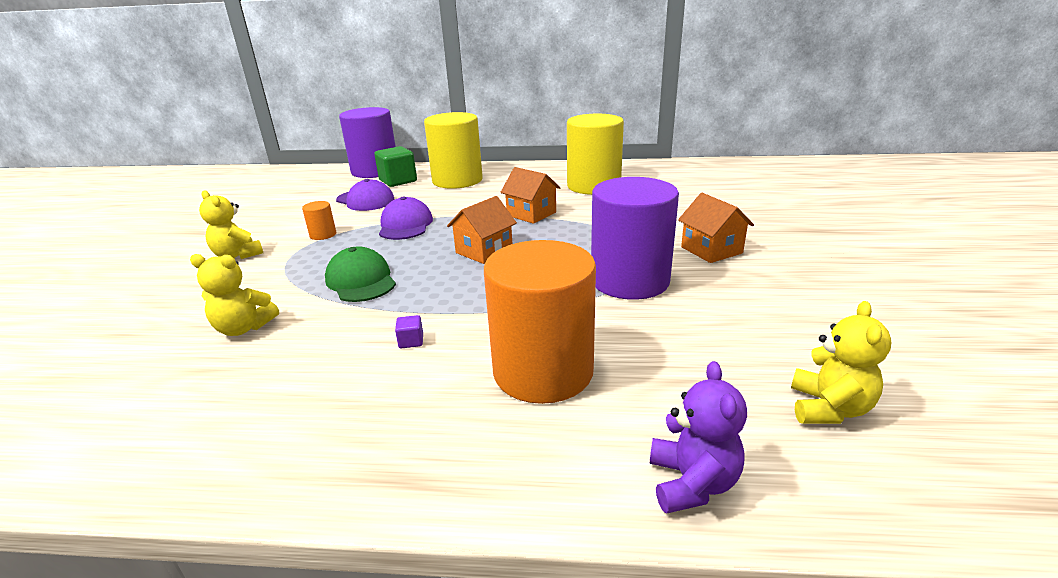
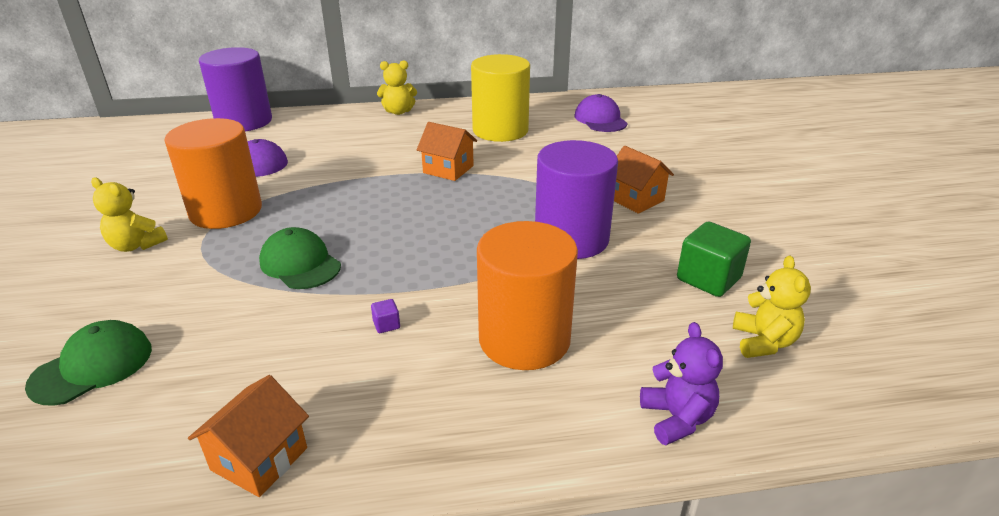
camera: 15 degrees left, 5 degrees up
yellow teddy bear [190,254,279,336] -> yellow teddy bear moved to [377,60,417,115]
orange cylinder [302,201,336,240] -> orange cylinder [164,118,262,229], size x2.43
green cube [374,146,417,187] -> green cube moved to [677,222,751,297]
purple cap [379,196,433,240] -> purple cap moved to [575,94,628,132]
yellow cylinder [424,112,483,189] -> none
orange house [447,196,517,264] -> orange house moved to [188,375,309,497]
none -> green cap [25,320,152,406]

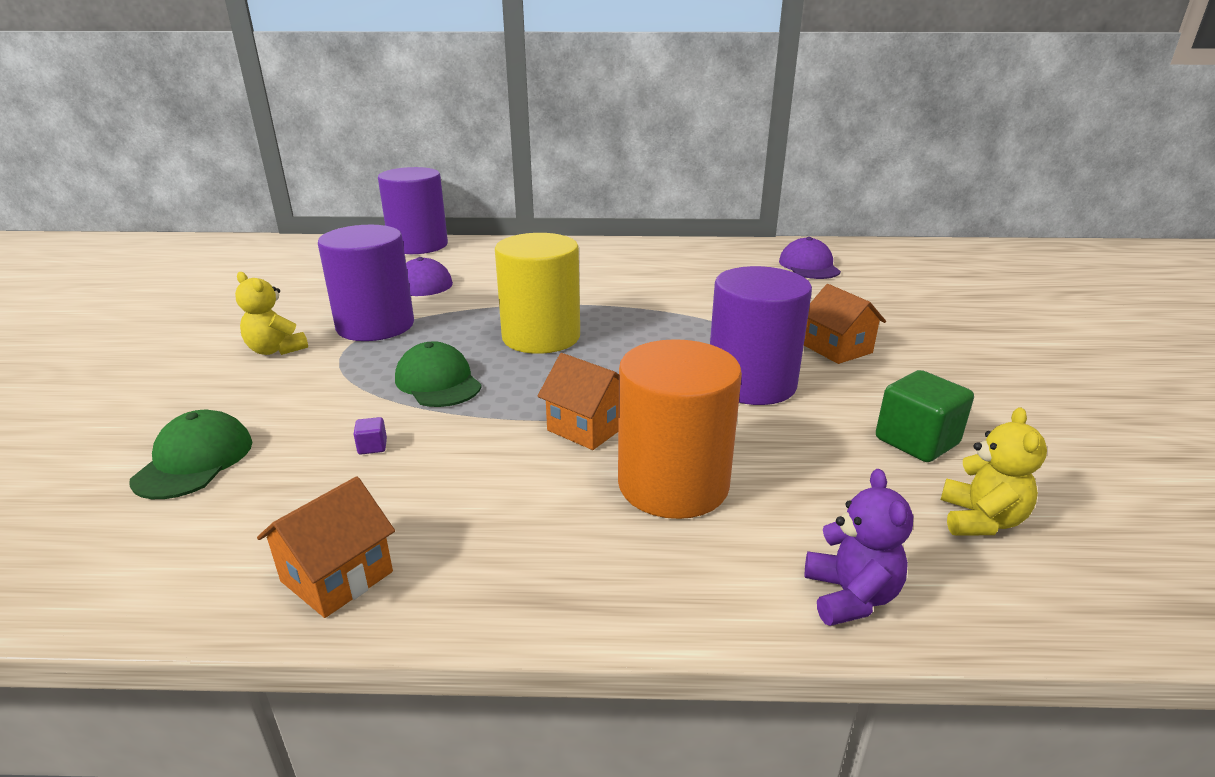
camera: 10 degrees right, 5 degrees down
green cap [25,320,152,406] -> green cap turned 45 degrees counterclockwise [129,410,252,499]
orange cylinder [164,118,262,229] -> purple cylinder [318,225,414,341]
purple cube [371,299,400,333] -> purple cube moved to [354,417,387,454]
yellow teddy bear [377,60,417,115] -> none
orange house [417,122,477,181] -> orange house moved to [538,353,619,450]
yellow cylinder [471,54,530,142] -> yellow cylinder moved to [495,233,580,354]

